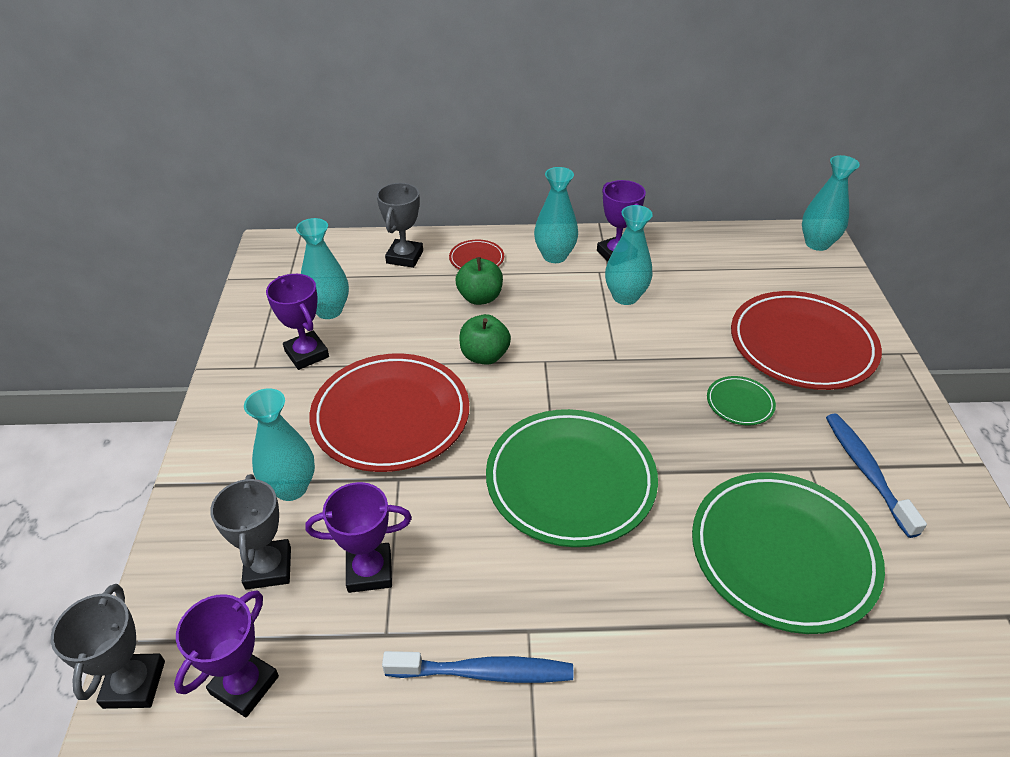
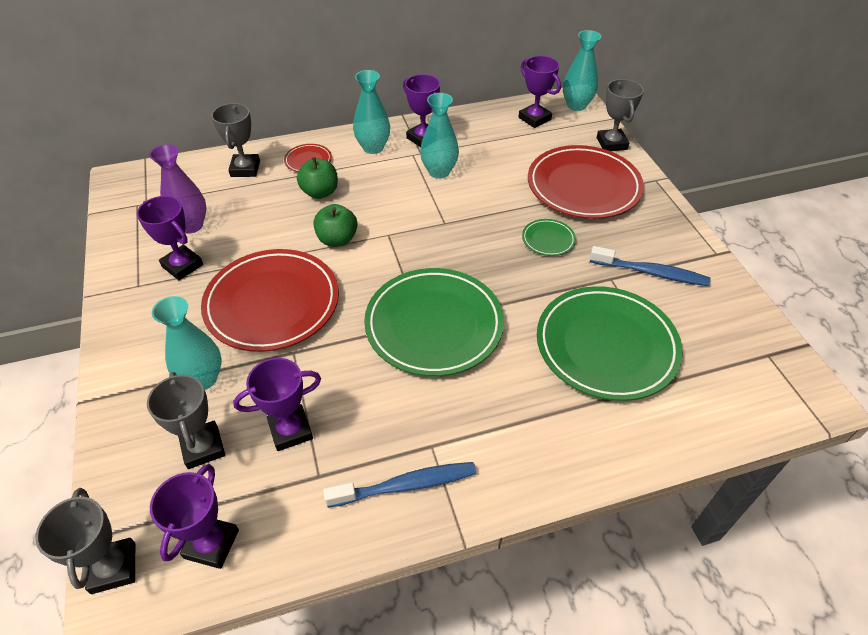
camera: 15 degrees left, 5 degrees up
turquoise vase [296,218,349,319] -> purple vase [149,144,207,234]
blue toothbrush [826,413,927,538] -> blue toothbrush turned 135 degrees clockwise [590,246,711,286]
none -> purple trophy [519,56,561,128]
none -> grey trophy [597,79,644,151]

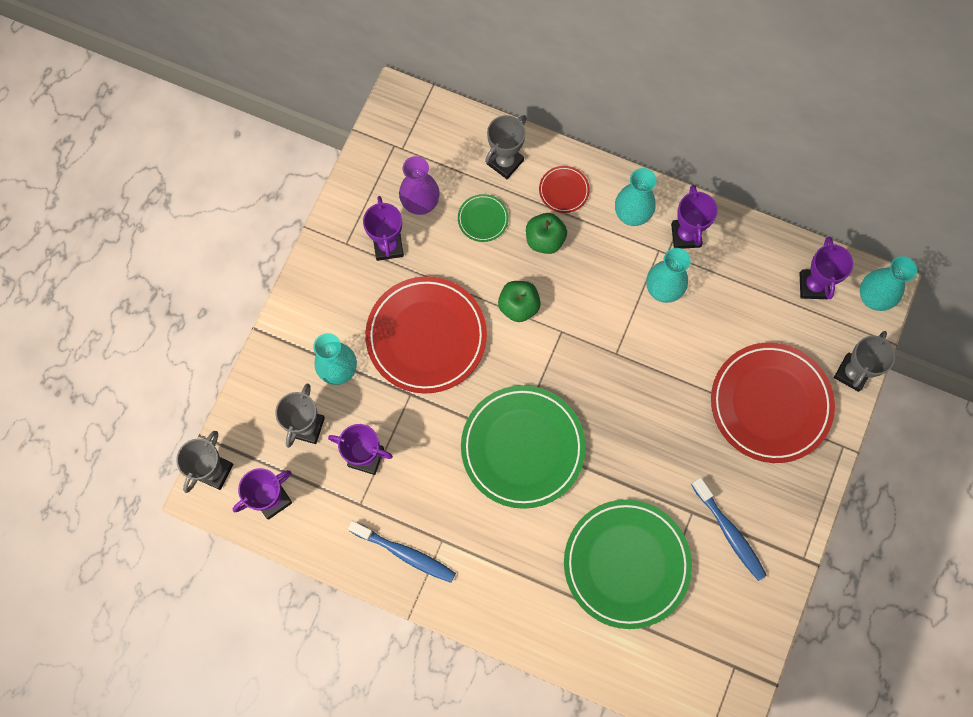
camera: 40 degrees right, 25 degrees up
green plate [522,219,576,256] -> green plate moved to [458,194,509,242]

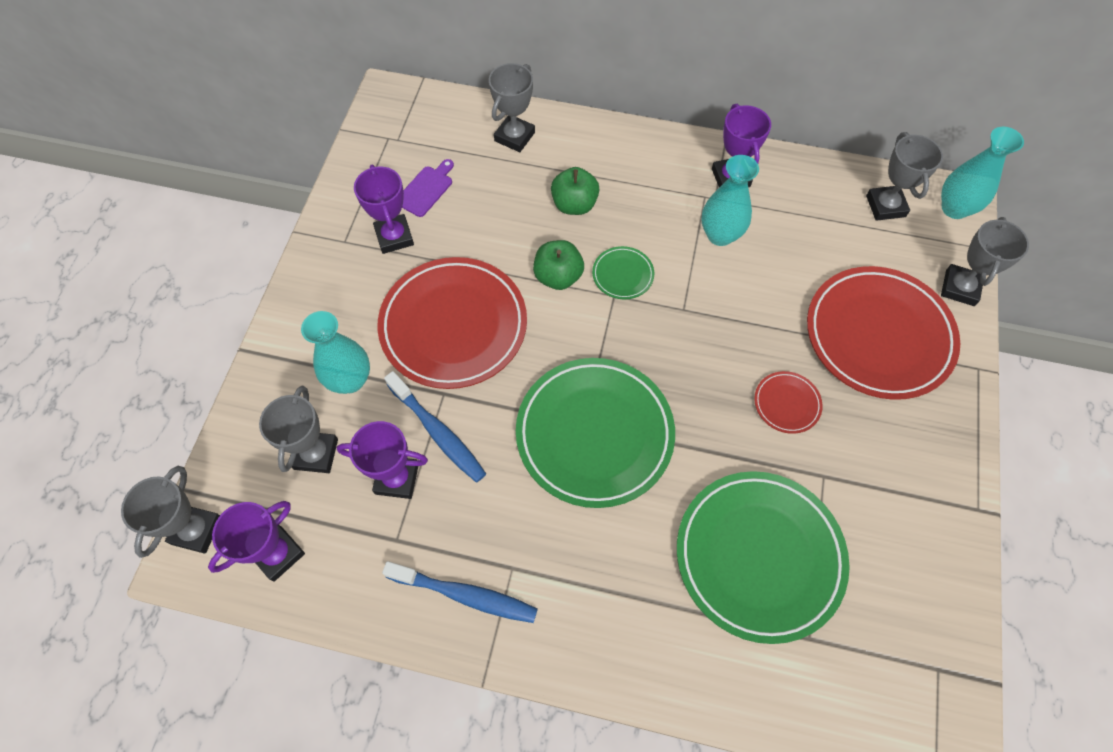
camera: 10 degrees left, 10 degrees down
purple vase [399,156,440,215] -> purple cutting board [402,159,454,217]
green plate [458,194,509,242] -> green plate moved to [592,246,654,299]
red plate [539,166,590,213] -> red plate moved to [754,371,823,434]
turquoise vase [615,168,656,226] -> none
blue toothbrush [691,477,767,581] -> blue toothbrush moved to [384,371,486,483]
purple trophy [799,237,853,299] -> grey trophy [866,132,943,221]

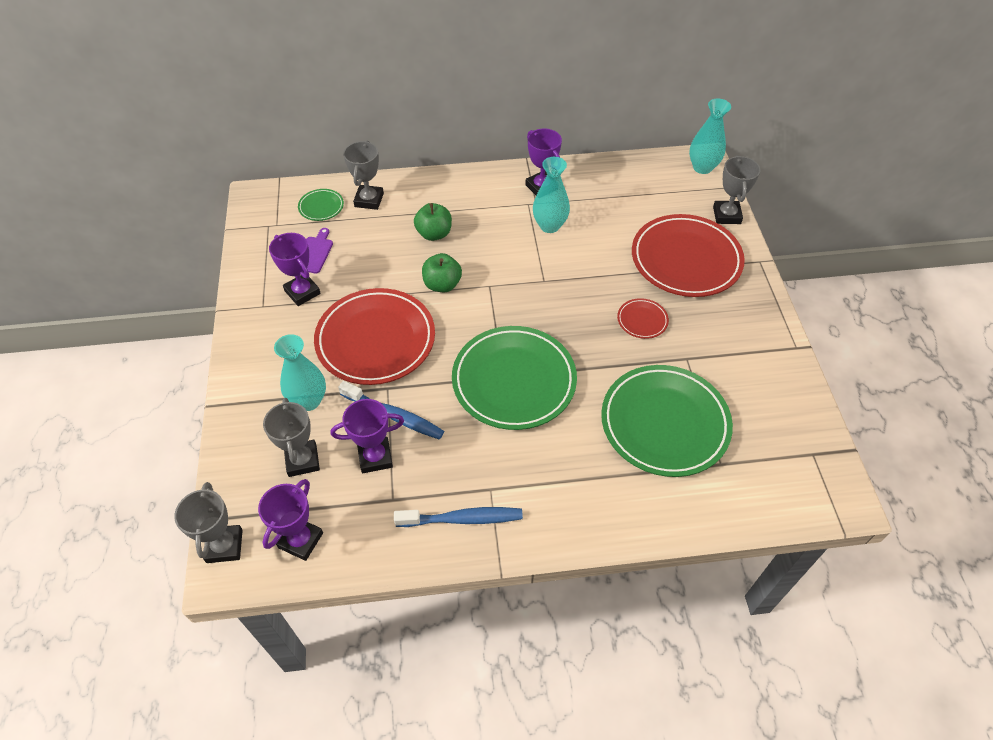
camera: 20 degrees left, 10 degrees down
green plate [592,246,654,299] -> green plate moved to [298,189,344,221]
grey trophy [866,132,943,221] -> none

